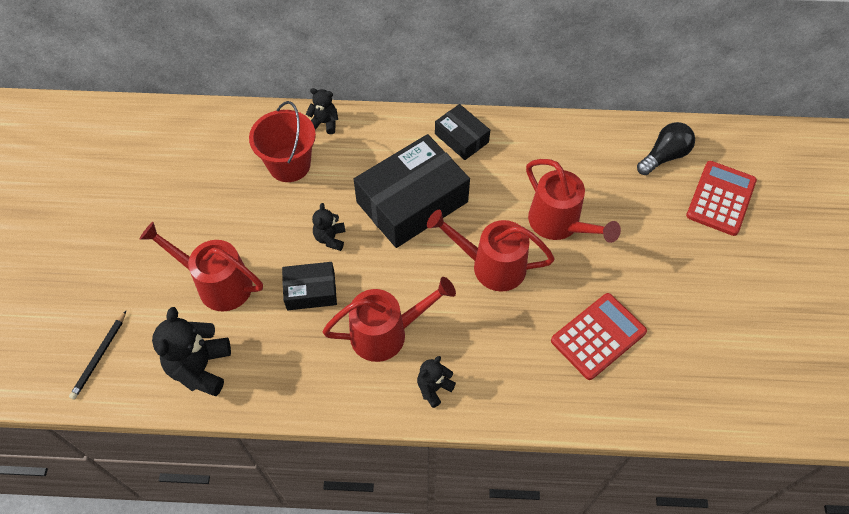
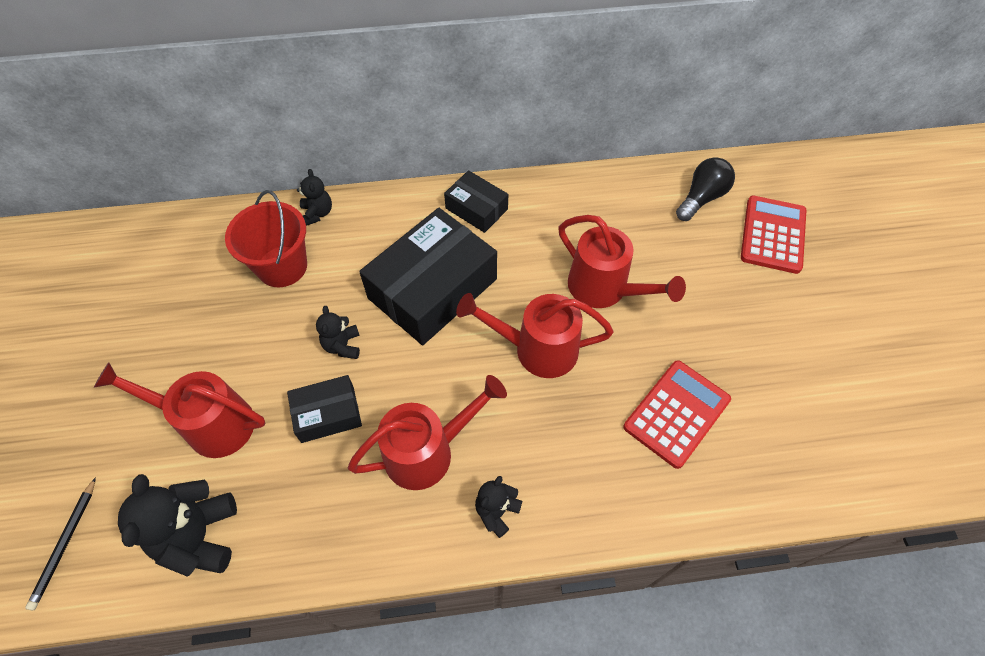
camera: 10 degrees left, 0 degrees up
black teddy bear [306,88,338,134] -> black teddy bear turned 75 degrees clockwise [297,169,332,226]

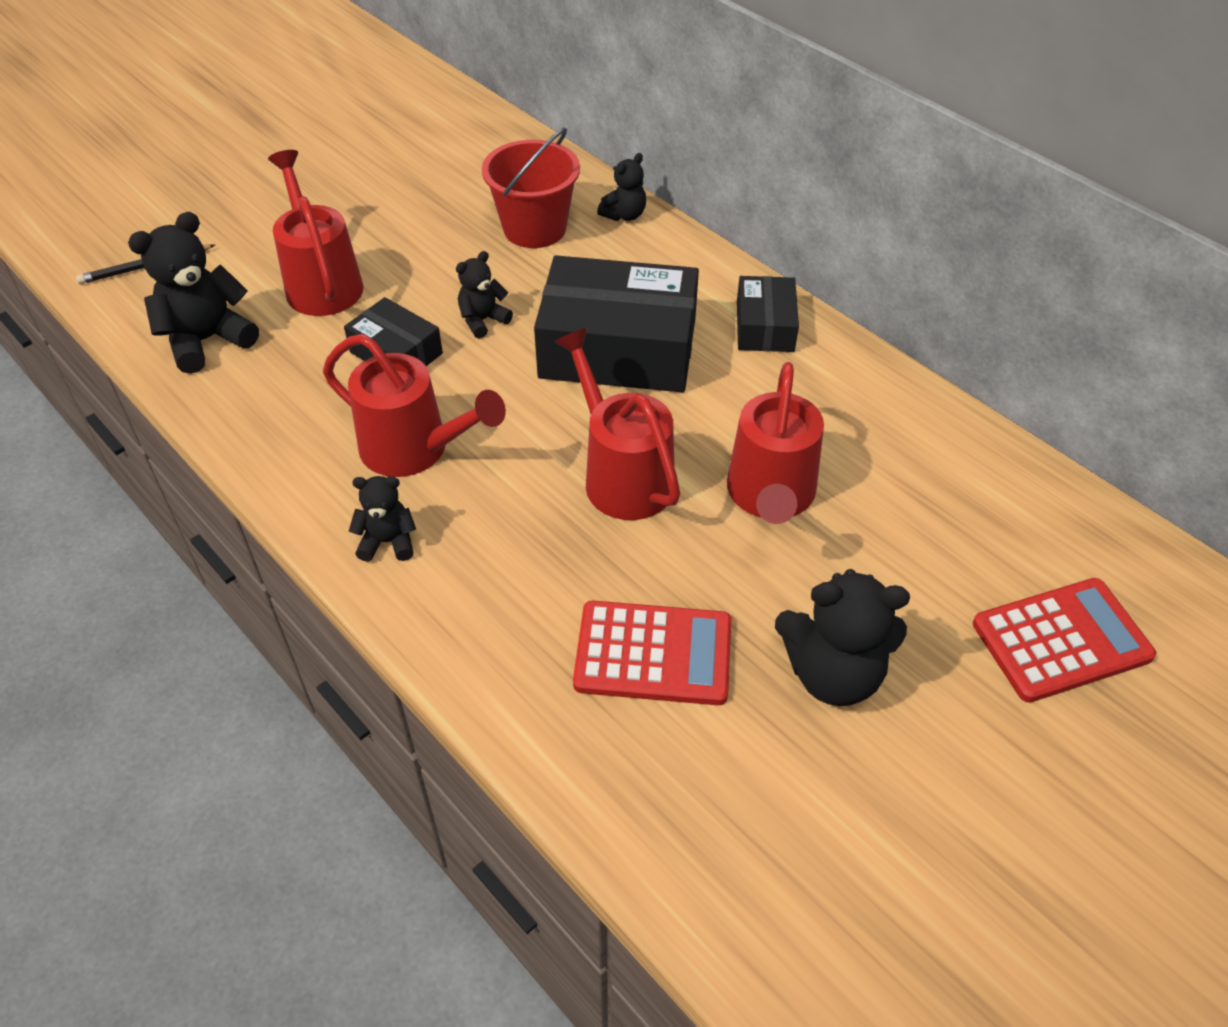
camera: 55 degrees right, 10 degrees down
black light bulb [676,157,735,221] -> none
none -> black teddy bear [775,569,910,706]

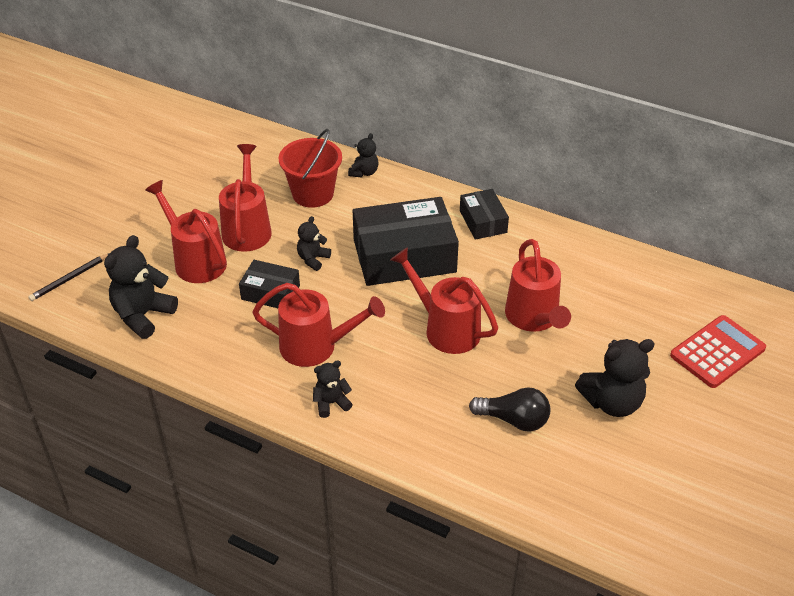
camera: 20 degrees left, 5 degrees down
red calculator [573,601,731,705] -> black light bulb [469,387,550,431]
none -> red watering can [219,144,272,252]

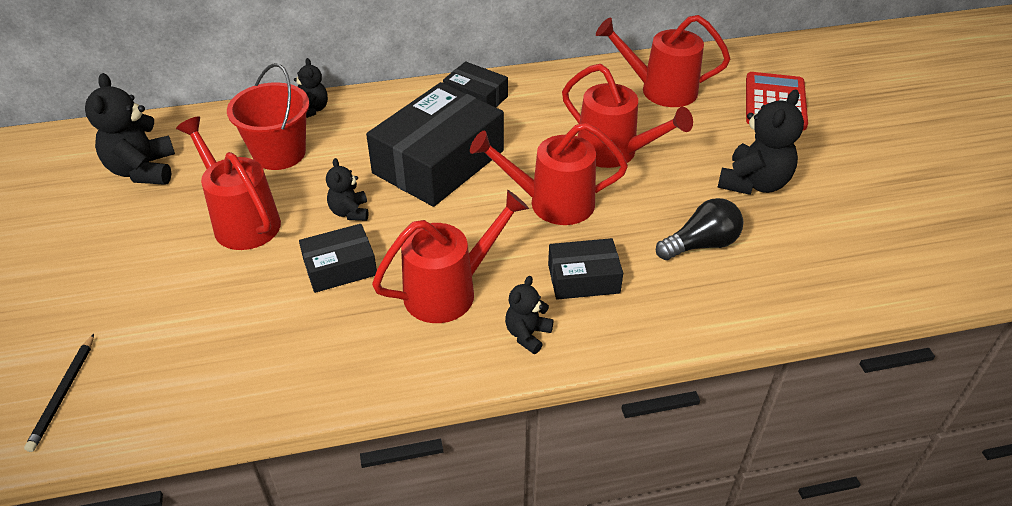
camera: 40 degrees left, 0 degrees up
black teddy bear [104,235,178,339] -> black teddy bear moved to [85,73,175,185]
red watering can [145,180,227,283] -> red watering can moved to [596,15,730,107]
none -> black box [548,238,623,300]

